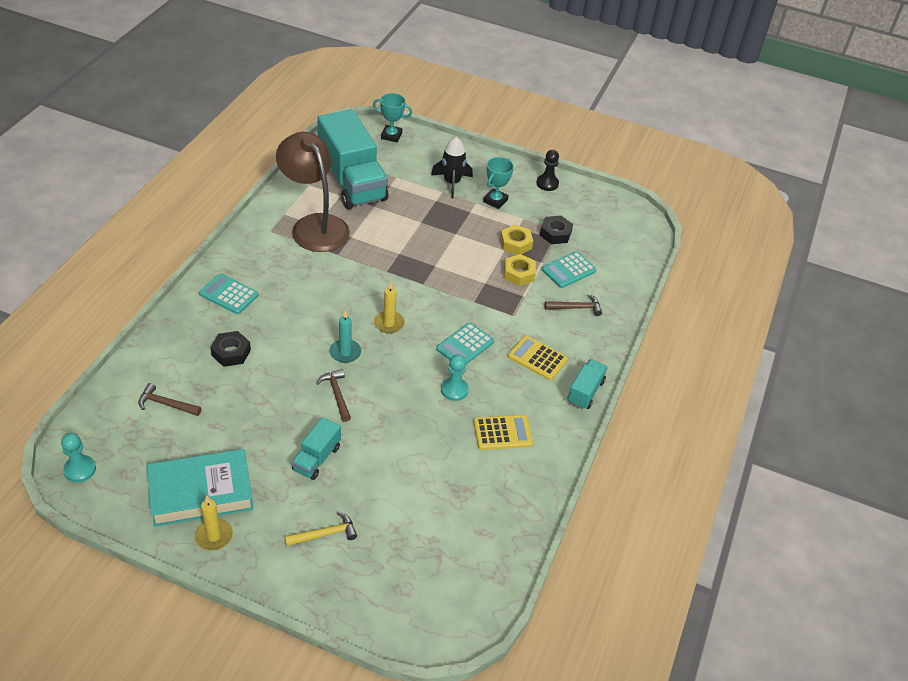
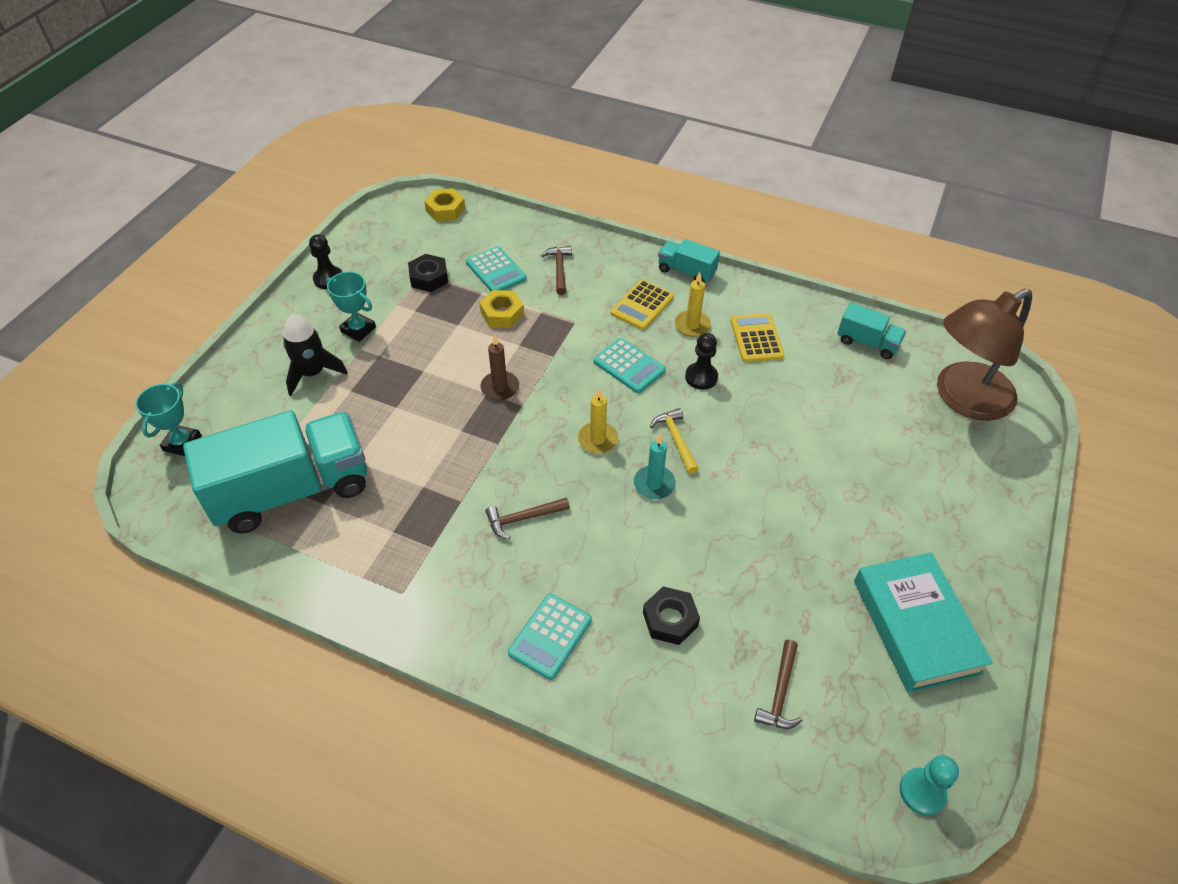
camera: 85 degrees left, 5 degrees up
yellow candle [195,496,233,550] -> yellow candle moved to [675,272,711,337]
brown lamp [276,132,350,252] -> brown lamp moved to [937,289,1032,421]
yellow hammer [285,512,357,546] -> yellow hammer moved to [650,408,699,474]
turquoise truck [291,417,341,480] -> turquoise truck moved to [837,303,906,359]
brown hammer [316,369,351,422] -> brown hammer moved to [486,497,570,539]
turquoise pawn [441,354,469,401] -> black pawn [685,333,718,390]
yellow nut [500,224,533,255] -> yellow nut moved to [424,188,465,222]
none -> brown candle [481,334,519,400]

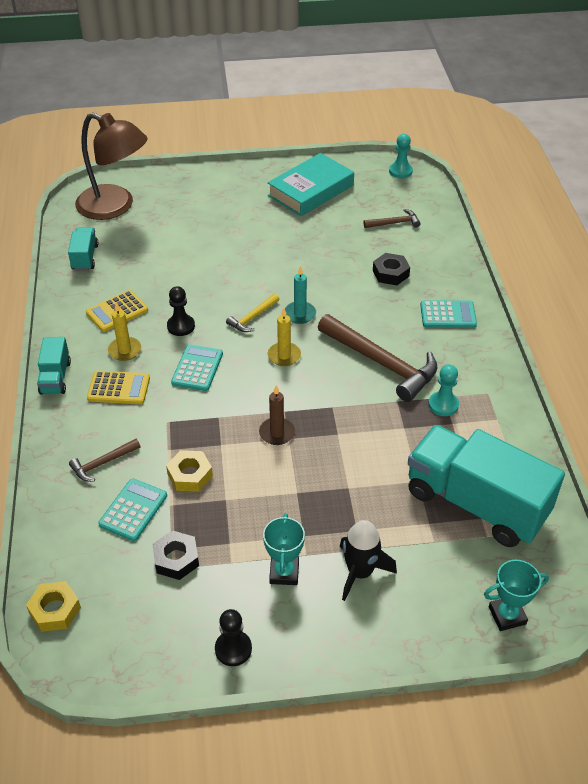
camera: 120 degrees left, 5 degrees down
brown hammer [486,497,570,539] -> brown hammer [318,314,437,402], size x2.08
none -> turquoise pawn [429,365,459,416]

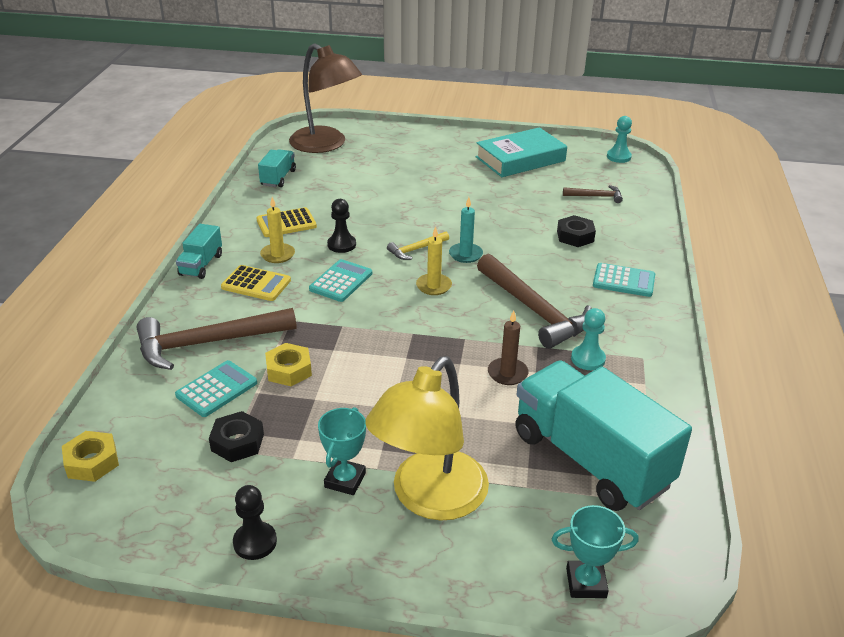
camera: 15 degrees right, 10 degrees down
brown hammer [69,439,140,482] -> brown hammer [136,308,297,370], size x2.08
brown candle [259,385,295,445] -> brown candle moved to [488,310,528,385]
black rocket [340,520,397,601] -> yellow lamp [366,356,489,521]

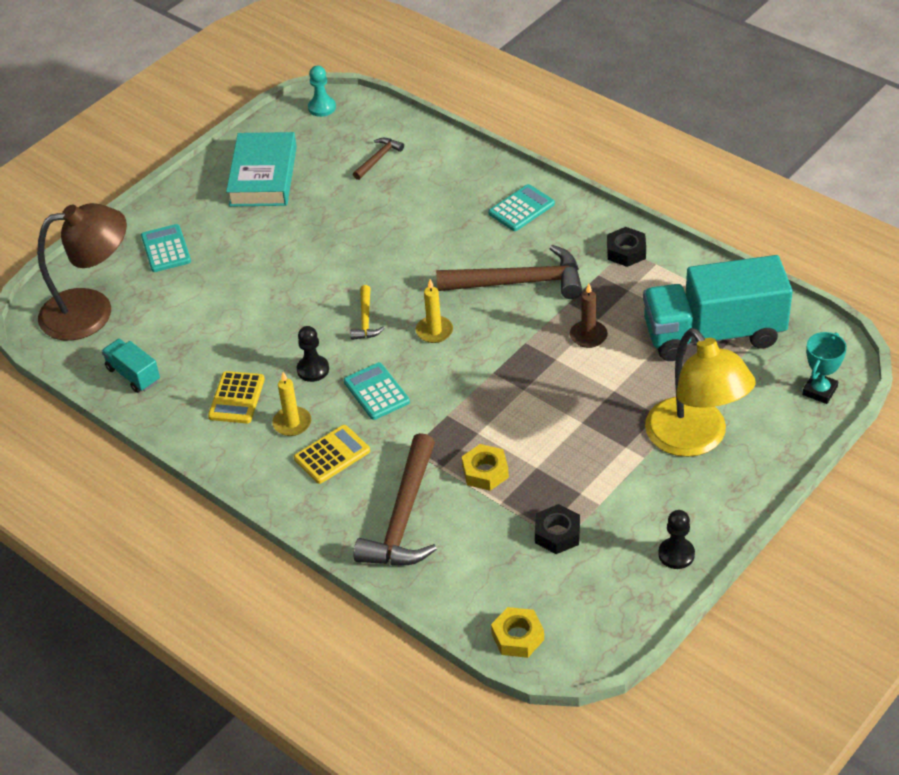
camera: 55 degrees left, 10 degrees up
turquoise calculator [175,360,257,417] -> turquoise calculator moved to [141,224,191,272]
turquoise truck [176,224,222,279] -> none
turquoise trophy [318,407,366,495] -> none
turquoise candle [449,197,483,263] -> none
black nut [557,215,596,247] -> black nut moved to [607,227,646,267]
turquoise pawn [571,308,606,370] -> none

